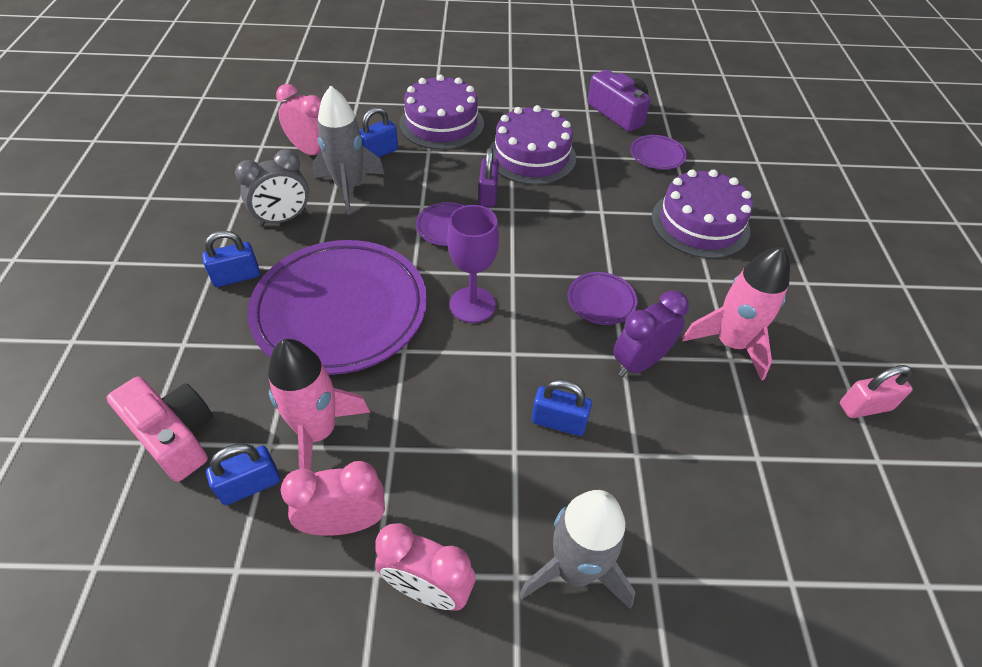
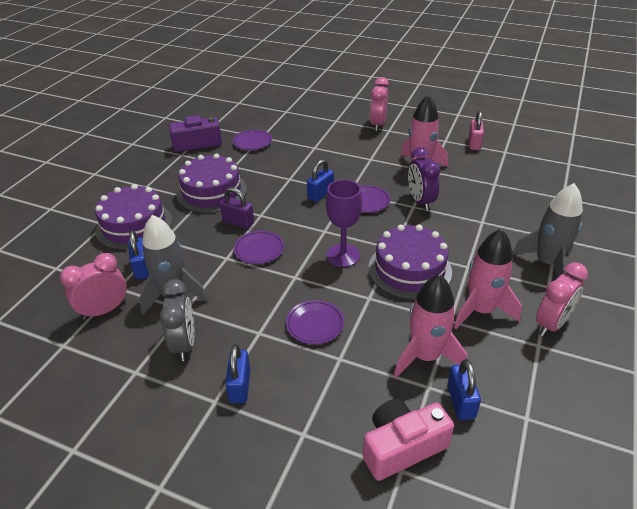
camera: 65 degrees left, 10 degrees down
purple plate [247,240,427,375] -> purple plate [286,300,344,345], size x0.41
pink clock [281,461,385,536] -> pink clock moved to [370,77,389,131]
blue padlock [532,379,592,436] -> blue padlock moved to [307,159,334,202]
purple cake [651,169,753,259] -> purple cake moved to [369,224,452,299]
none -> pink rocket [454,229,522,329]

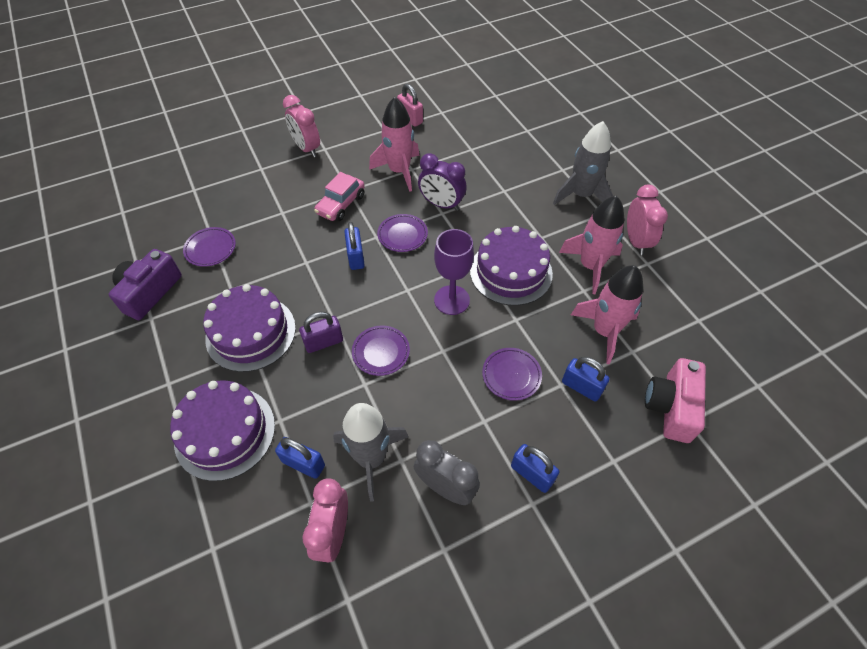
camera: 50 degrees left, 15 degrees up
blue padlock [447,359,481,420] -> blue padlock moved to [562,357,609,401]
none -> pink car [314,172,365,221]

